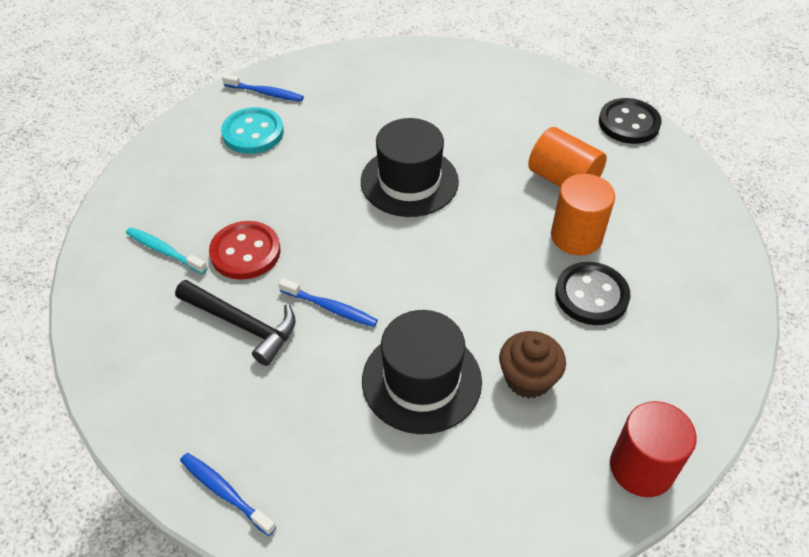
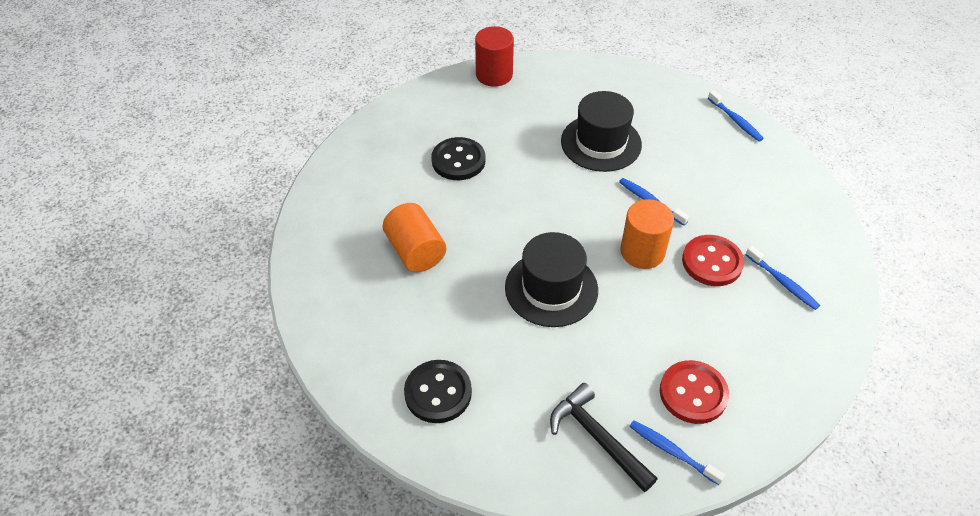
camera: 160 degrees left, 0 degrees up
turquoise toothbrush [126,227,207,274] -> blue toothbrush [746,246,820,310]
black hammer [175,280,296,366] -> black hammer moved to [550,383,658,492]
turquoise button [221,107,284,154] -> red button [660,360,729,424]
brown cupcake [499,331,566,399] -> none
orange cylinder [551,174,615,256] -> orange cylinder moved to [620,199,674,269]
black button [599,98,662,144] -> black button moved to [404,360,472,423]

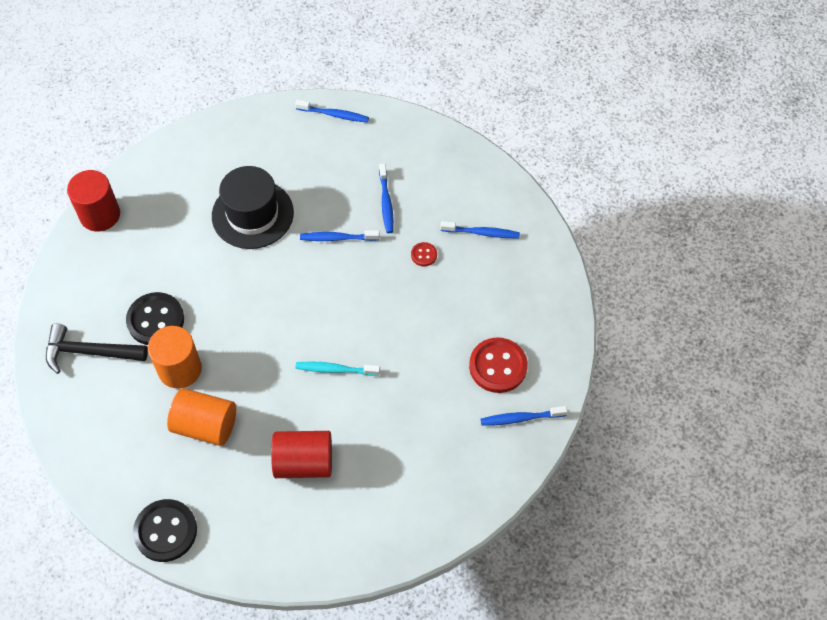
camera: 45 degrees left, 10 degrees up
black button [404,360,472,423] -> black button moved to [133,499,197,562]
black hat [505,232,598,327] -> turquoise toothbrush [296,361,380,376]
black hammer [550,383,658,492] -> black hammer moved to [46,323,148,374]
orange cylinder [620,199,674,269] -> orange cylinder moved to [148,326,202,389]
red button [682,235,744,286] -> red button [411,242,437,266], size x0.48
none -> red cylinder [271,431,332,478]
none -> blue toothbrush [379,164,394,233]

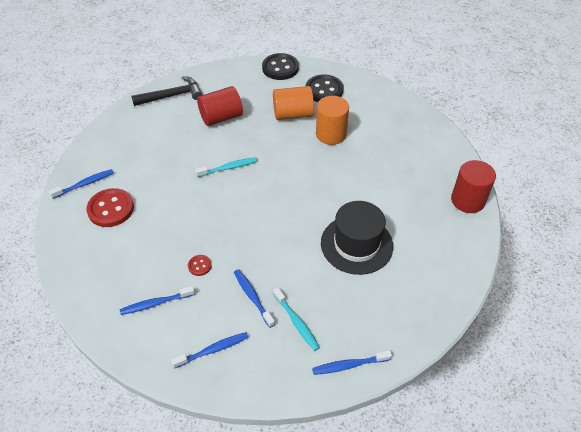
camera: 155 degrees right, 10 degrees down
black hammer [46,323,148,374] -> black hammer moved to [131,76,203,106]
black button [126,292,184,345] -> black button moved to [306,74,344,102]
blue toothbrush [300,230,380,241] -> blue toothbrush moved to [171,332,249,368]
none -> turquoise toothbrush [273,287,320,351]

